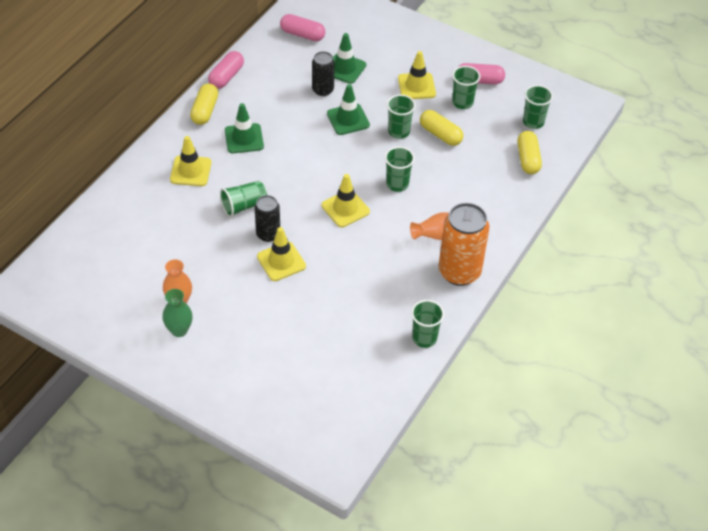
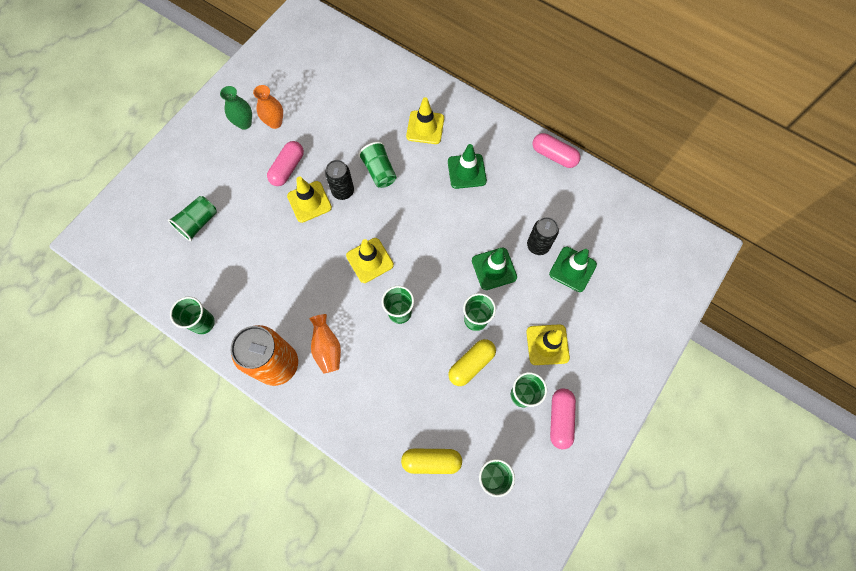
camera: 95 degrees right, 20 degrees up
yellow capsule [190,84,218,125] -> none
pink capsule [280,14,325,41] -> pink capsule moved to [267,141,304,186]
none -> green cup [168,196,217,241]

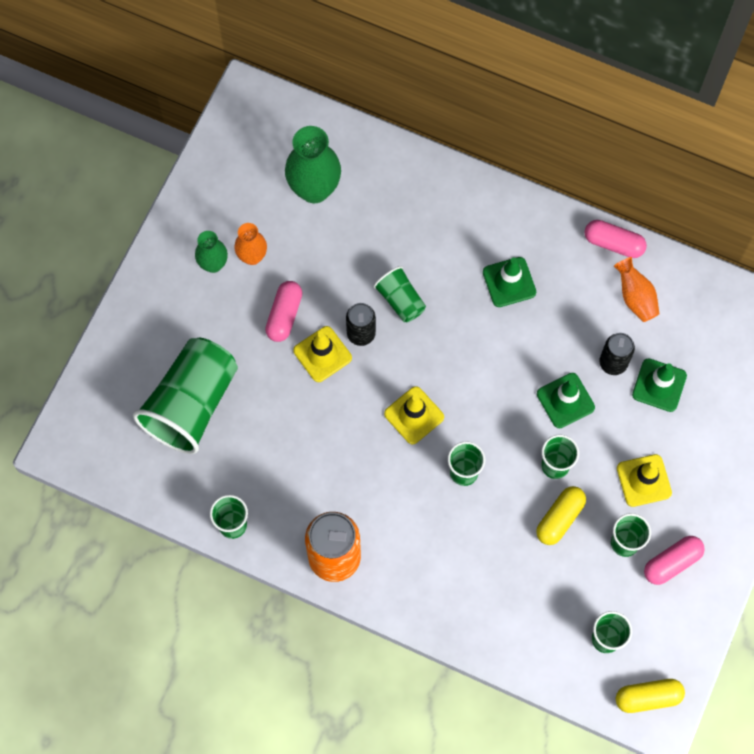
camera: 10 degrees left, 0 degrees up
green cup [168,196,217,241] -> green cup [133,338,238,454], size x2.01
orange vase [309,314,341,374] -> orange vase moved to [614,257,660,322]
yellow capsule [401,449,462,474] -> yellow capsule moved to [616,679,685,713]
yellow traffic cone [406,97,444,144] -> none
pink capsule [550,388,576,449] -> pink capsule turned 60 degrees clockwise [644,536,705,585]
none -> green vase [285,126,341,203]

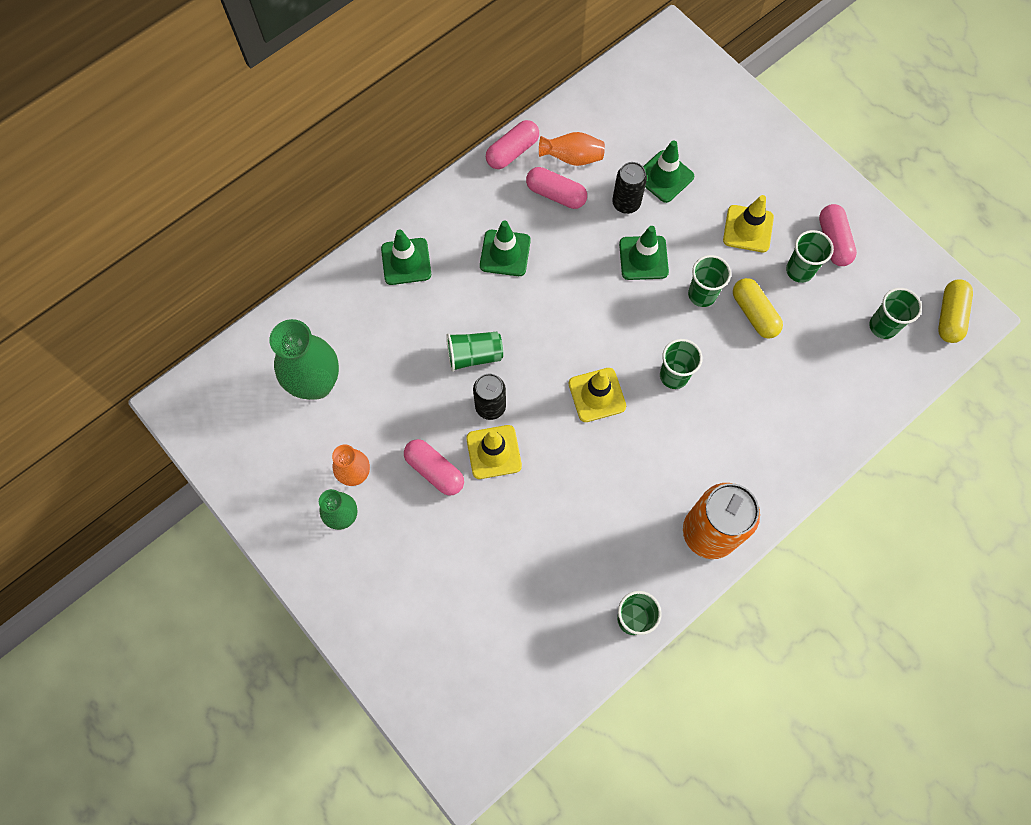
camera: 65 degrees left, 0 degrees up
green cup [133,338,238,454] -> none
none -> green traffic cone [381,229,431,285]
none -> pink capsule [526,167,587,209]

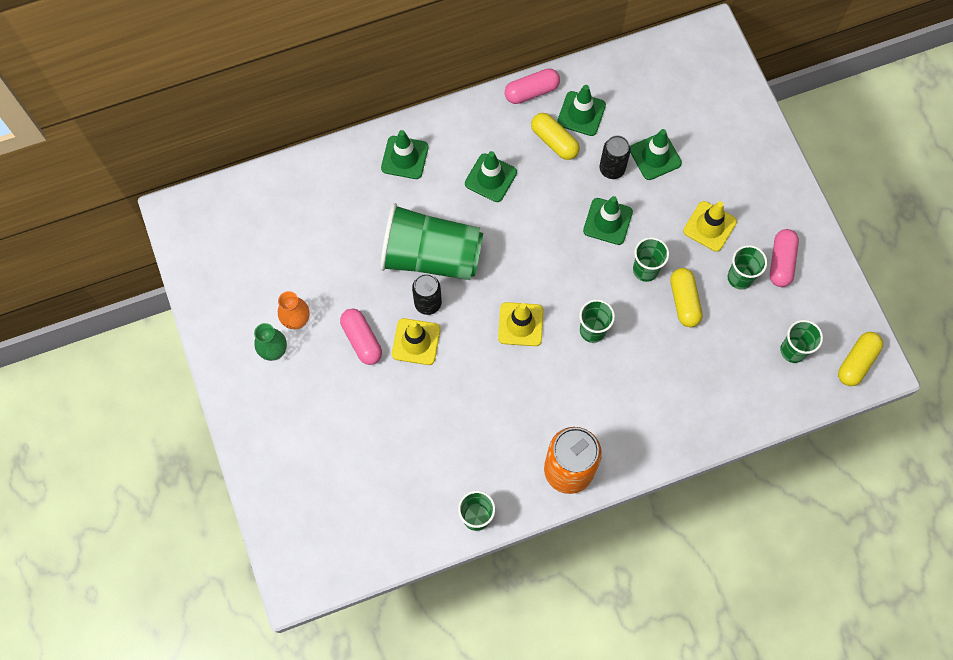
camera: 20 degrees right, 0 degrees up
green vase [269,319,339,400] -> none
green cup [446,332,503,372] -> green cup [380,203,483,280], size x2.01
pink capsule [526,167,587,209] -> yellow capsule [531,113,579,160]
orange vase [539,132,605,166] -> green traffic cone [557,85,606,136]

